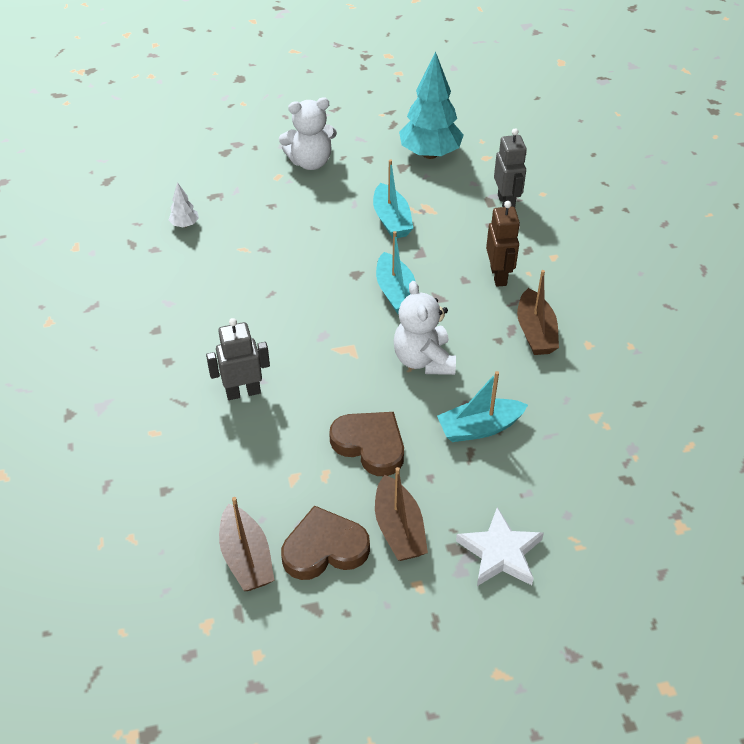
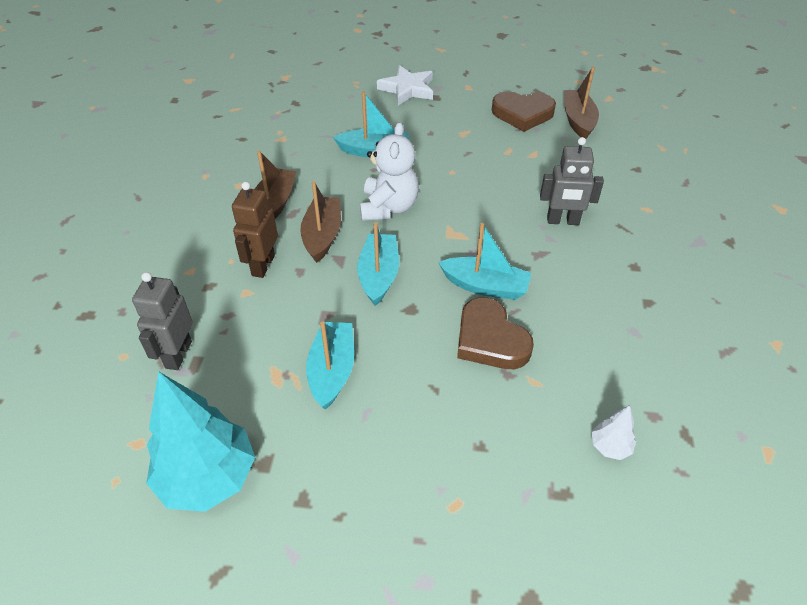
camera: 160 degrees left, 0 degrees up
white teddy bear [279,97,337,170] -> none
brown heart [329,412,404,476] -> brown heart moved to [457,298,534,369]
brown boat [375,467,428,561] -> brown boat moved to [300,181,341,263]
none -> turquoise boat [438,223,532,300]

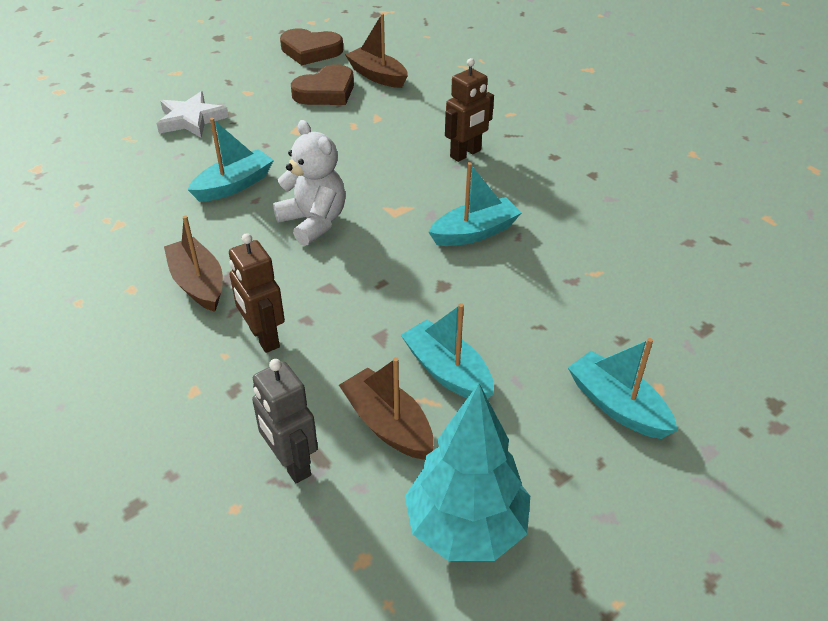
camera: 45 degrees left, 5 degrees down
brown boat [300,181,341,263] -> brown boat moved to [339,357,434,460]
turquoise boat [357,222,399,306] -> turquoise boat moved to [568,338,677,439]
brown heart [457,298,534,369] -> brown heart moved to [280,28,343,65]
grey robot [540,137,604,225] -> brown robot [445,58,494,162]
white tree [592,405,636,460] -> none

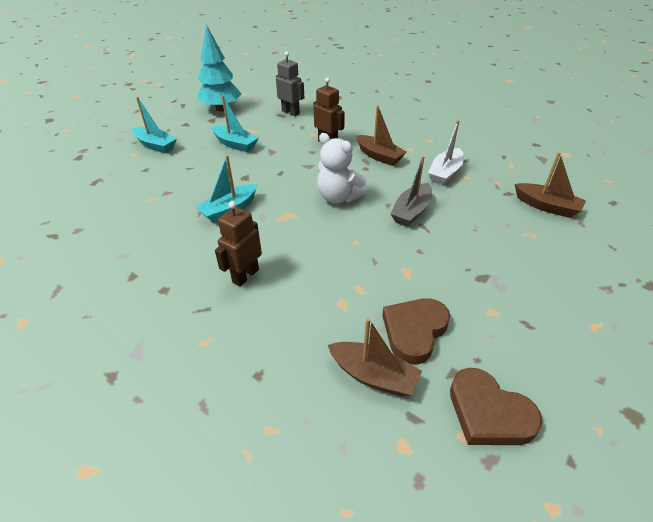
camera: 165 degrees right, 0 degrees up
white star [157,91,229,138] -> none
turquoise boat [188,118,274,202] -> grey boat [390,156,432,227]
brown heart [280,28,343,65] -> brown heart turned 135 degrees counterclockwise [450,368,543,445]
brown boat [339,357,434,460] -> brown boat moved to [515,152,586,218]
none -> white boat [428,120,464,185]

